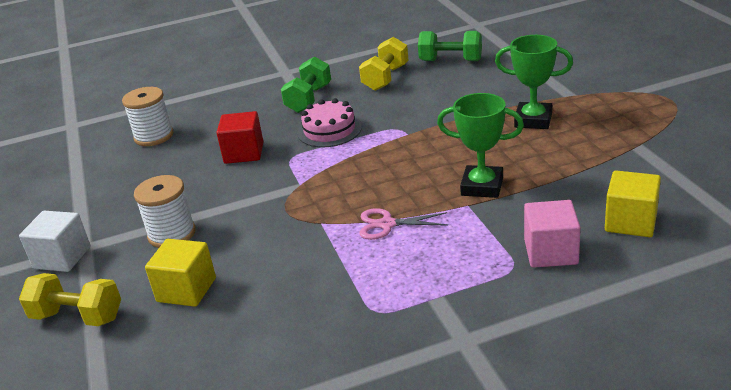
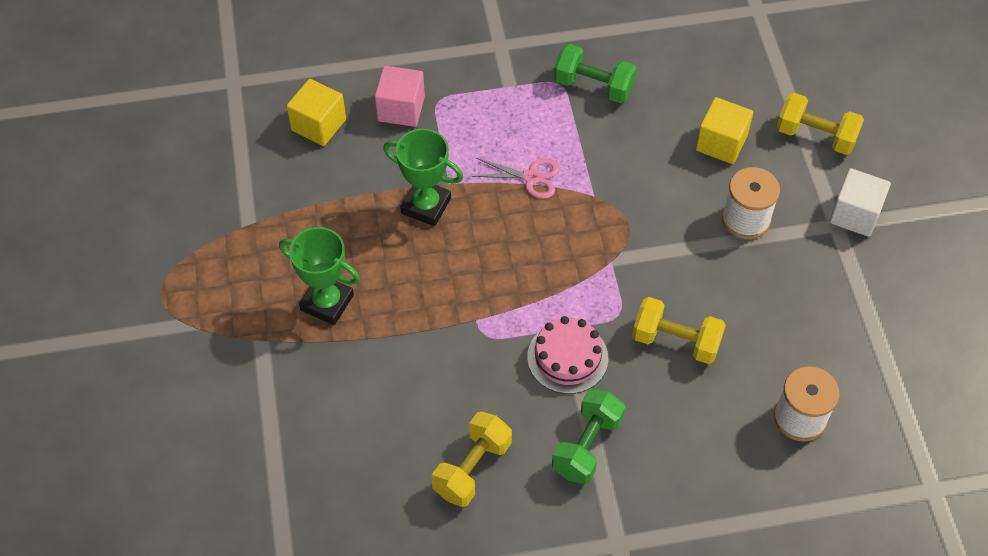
camera: 175 degrees left, 25 degrees up
red cube [217,111,263,164] -> yellow dumbbell [632,297,726,364]
green dumbbell [418,31,482,61] -> green dumbbell moved to [554,44,637,103]

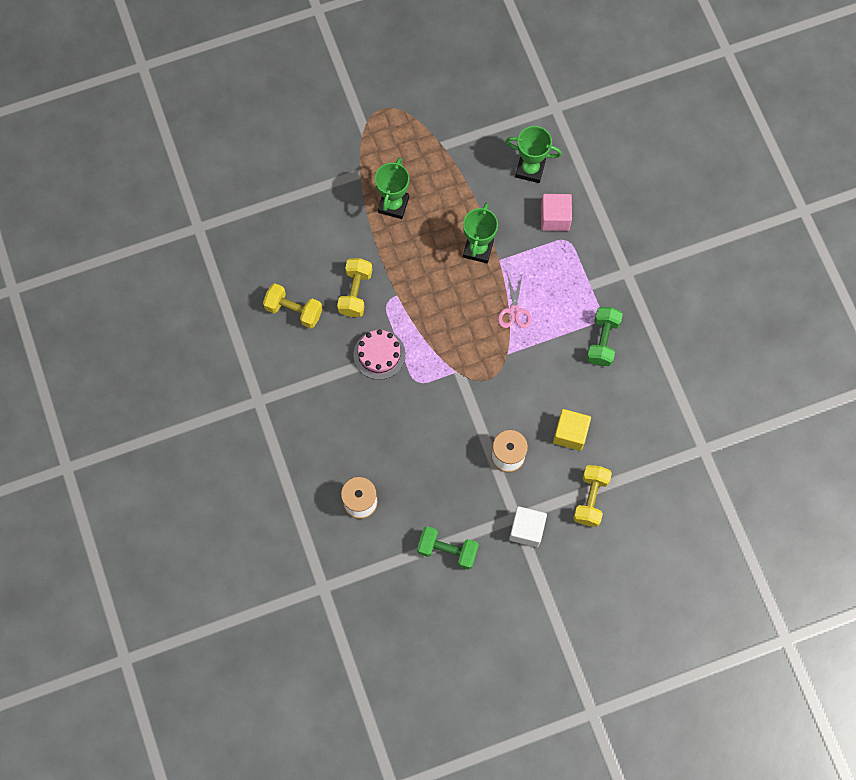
camera: 80 degrees right, 15 degrees up
yellow cube [286,79,346,146] -> green trophy [506,126,562,183]
green dumbbell [552,389,625,484] -> green dumbbell moved to [417,526,479,570]
yellow dumbbell [632,297,726,364] -> yellow dumbbell moved to [337,258,372,317]

